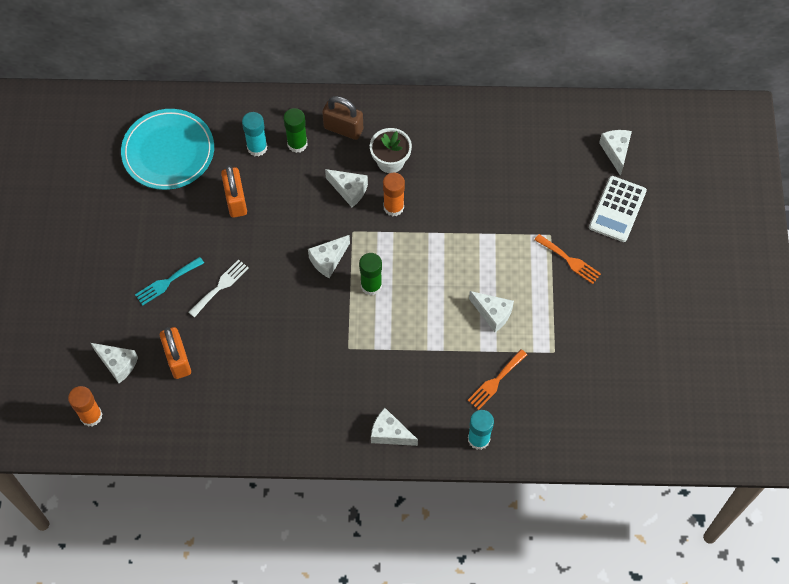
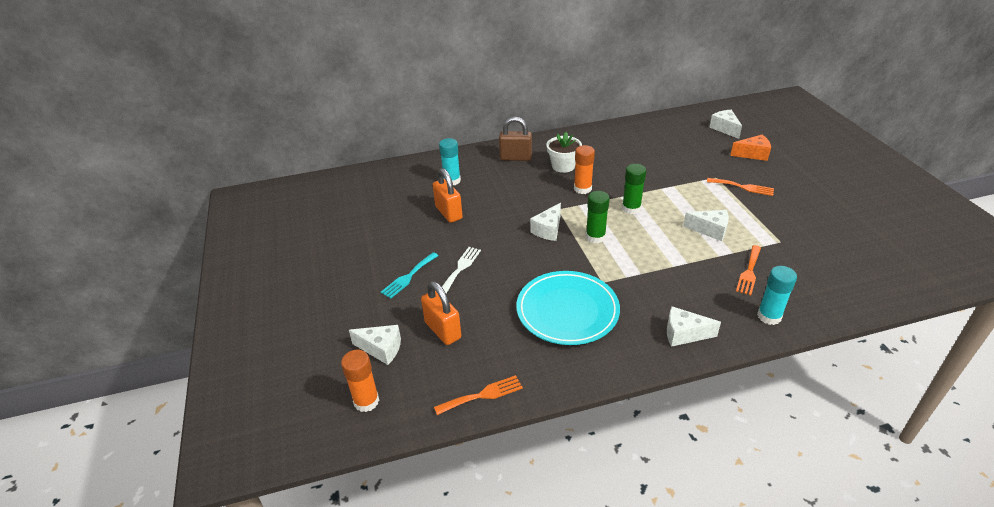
camera: 15 degrees left, 25 degrees down
turquoise plate [121,109,214,190] -> turquoise plate moved to [516,271,620,345]
green glue stick [283,108,308,153] -> green glue stick moved to [622,164,646,214]
white cheese [325,169,368,207] -> none
white calculator [589,176,647,242] -> orange cheese [730,135,771,161]
none -> orange fork [434,375,523,415]

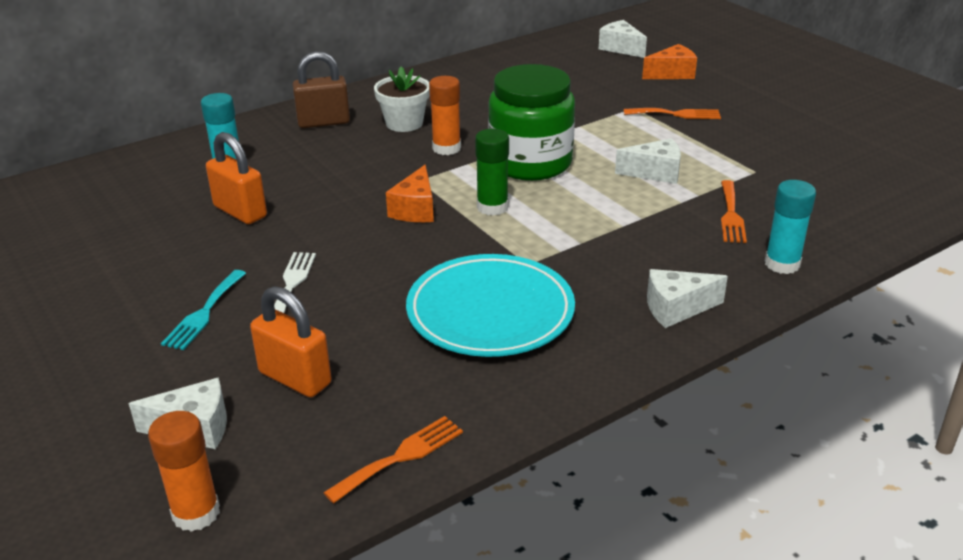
camera: 20 degrees left, 5 degrees down
white cheese [530,203,561,241] -> orange cheese [386,165,434,222]
green glue stick [622,164,646,214] -> green jar [488,64,575,181]

